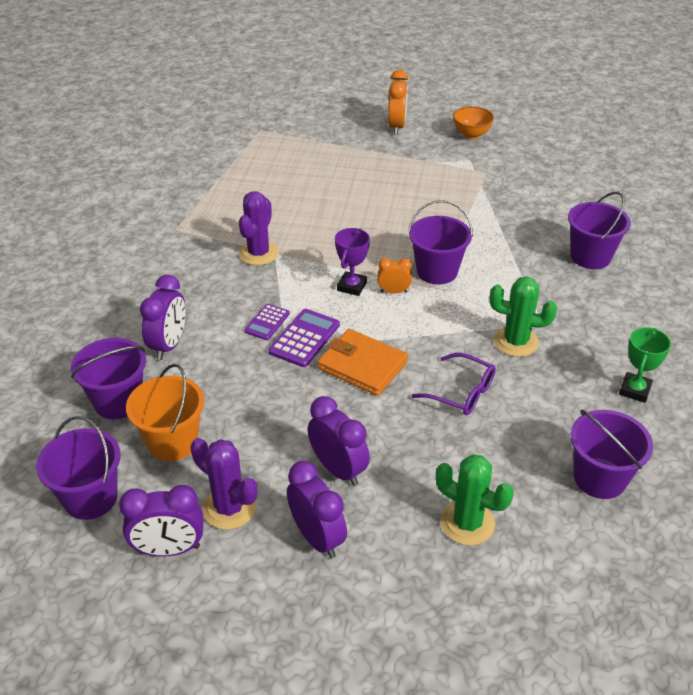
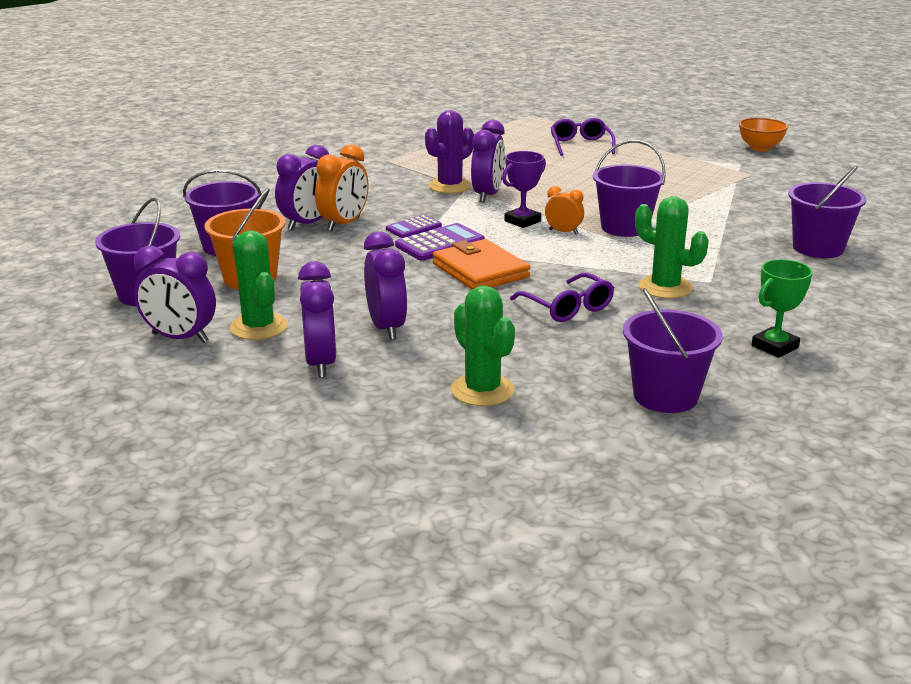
camera: 25 degrees right, 15 degrees down
purple cactus [190,438,257,530] -> green cactus [230,230,288,340]
orange clock [388,70,408,135] -> orange clock moved to [315,144,368,231]
none -> purple clock [471,120,505,203]
none -> purple glasses [551,118,616,156]

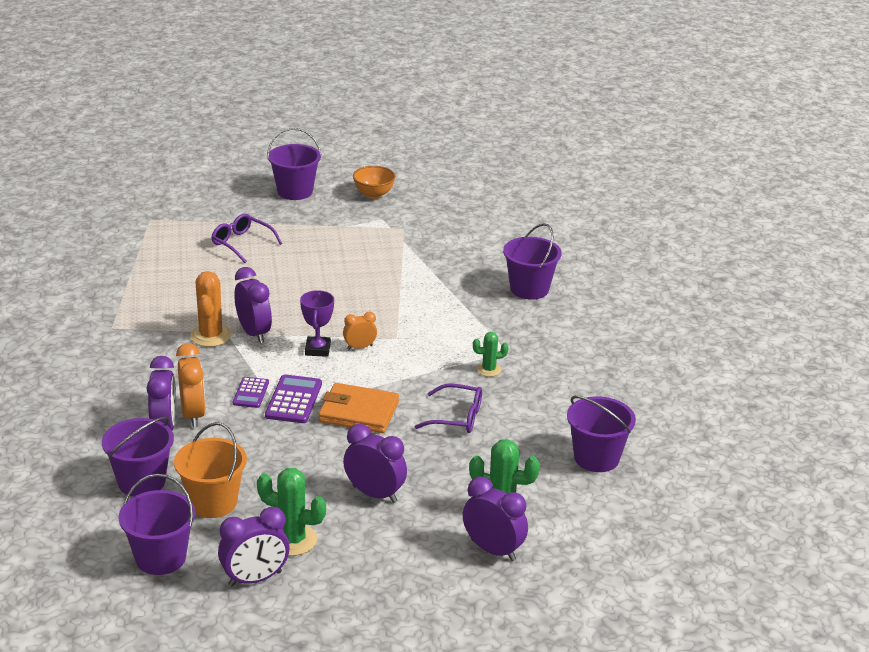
camera: 45 degrees left, 5 degrees up
purple clock [298,261,337,378] -> purple clock moved to [463,477,528,561]
purple cactus [425,110,474,194] -> orange cactus [190,271,232,347]
purple bucket [593,140,666,237] -> purple bucket moved to [267,128,322,200]
green cactus [635,196,709,299] -> green cactus [473,332,508,377], size x0.59
green trophy [752,259,813,358] -> none

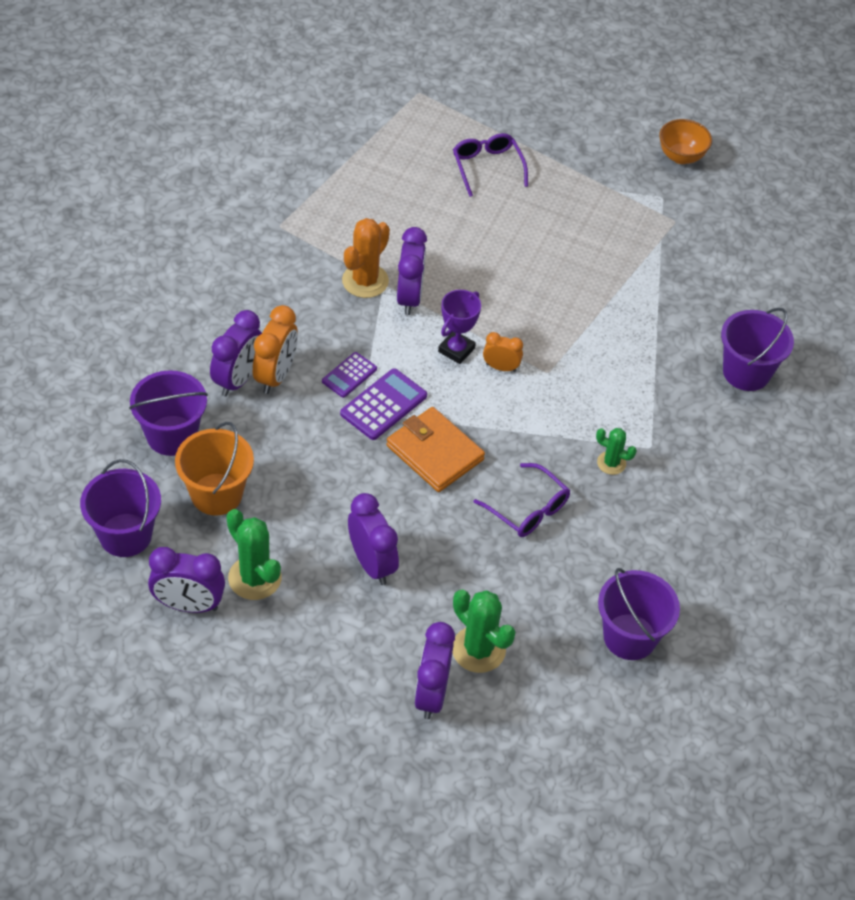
camera: 30 degrees right, 20 degrees up
purple bucket [267,128,322,200] -> none
purple clock [463,477,528,561] -> purple clock turned 150 degrees counterclockwise [414,622,455,719]

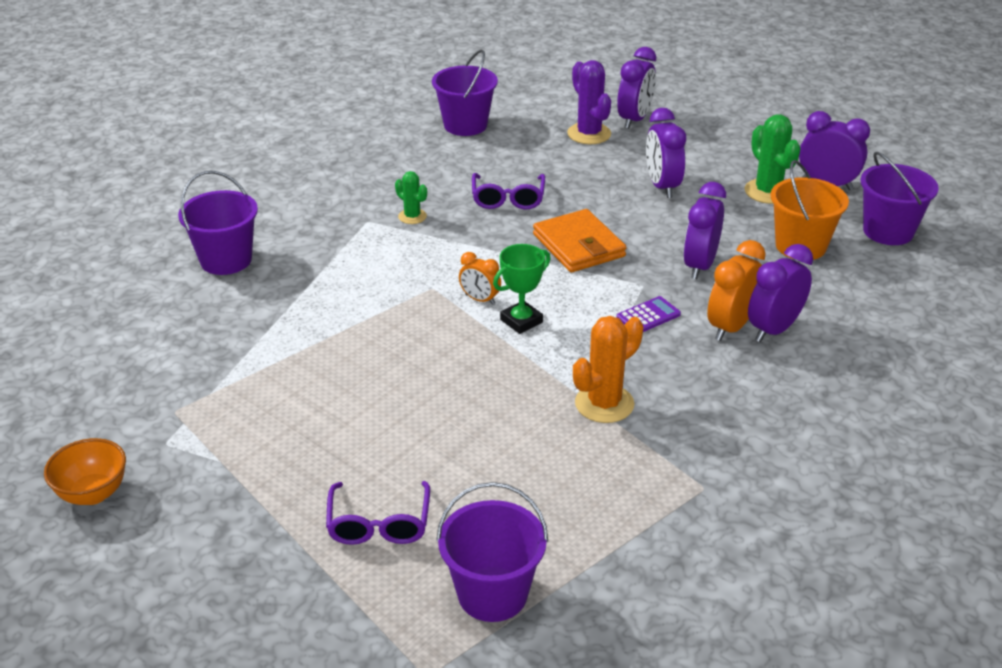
camera: 160 degrees left, 15 degrees down
purple bucket [129,370,208,456] -> purple bucket moved to [436,482,548,622]
purple calculator [340,368,427,440] -> none
purple clock [397,227,427,315] -> purple clock moved to [684,182,726,279]
purple trophy [438,290,481,364] -> green trophy [493,244,550,334]
green cactus [453,590,516,673] -> purple cactus [567,60,611,144]
purple glasses [474,463,570,537] -> purple glasses turned 150 degrees counterclockwise [472,173,545,209]

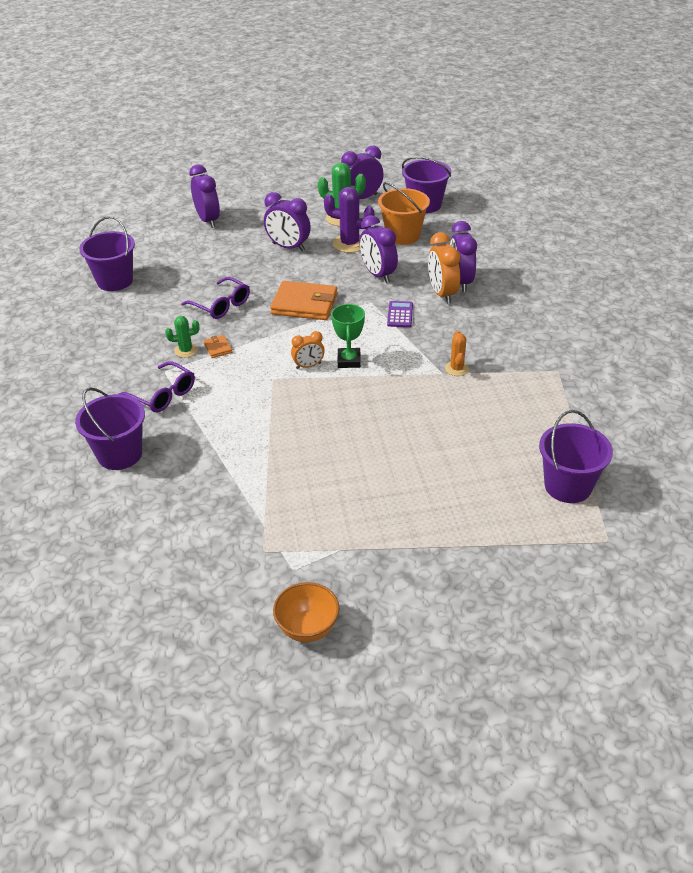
camera: 50 degrees left, 5 degrees up
purple glasses [326,481,430,545] -> purple glasses moved to [119,361,195,412]
purple cactus [567,60,611,144] -> purple cactus moved to [324,187,375,253]
orange cactus [573,316,643,423] -> orange cactus [445,331,469,376], size x0.59
none -> orange wallet [204,335,232,358]

